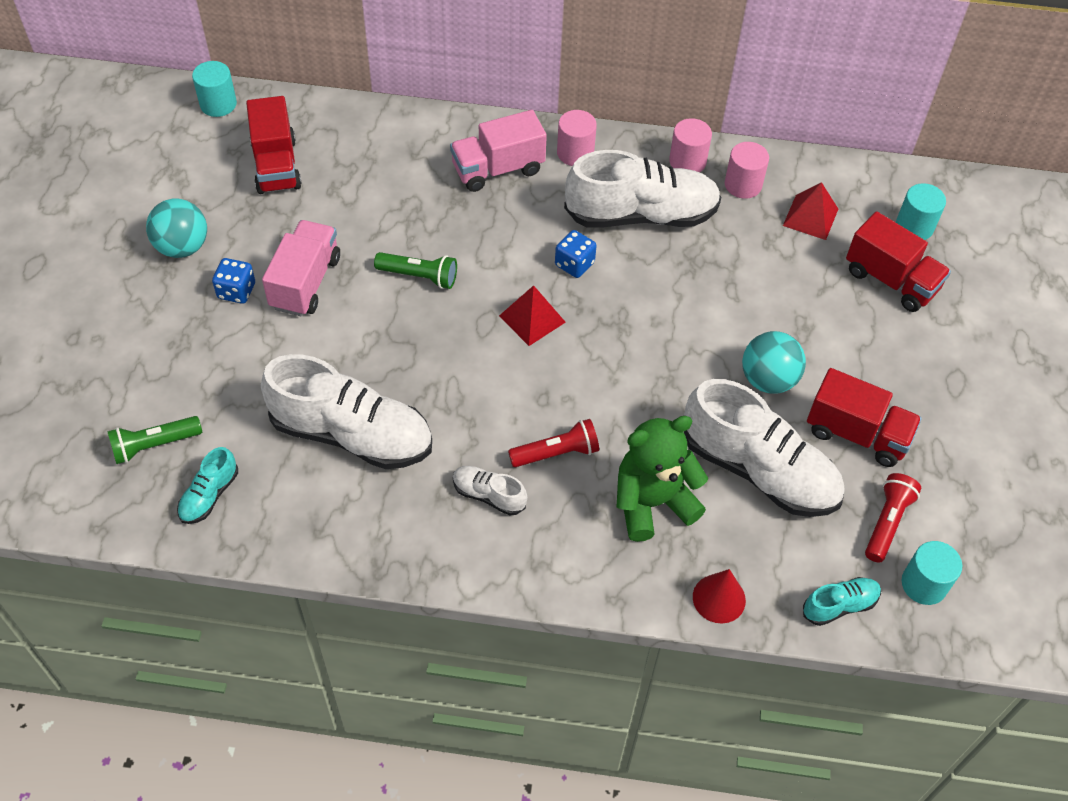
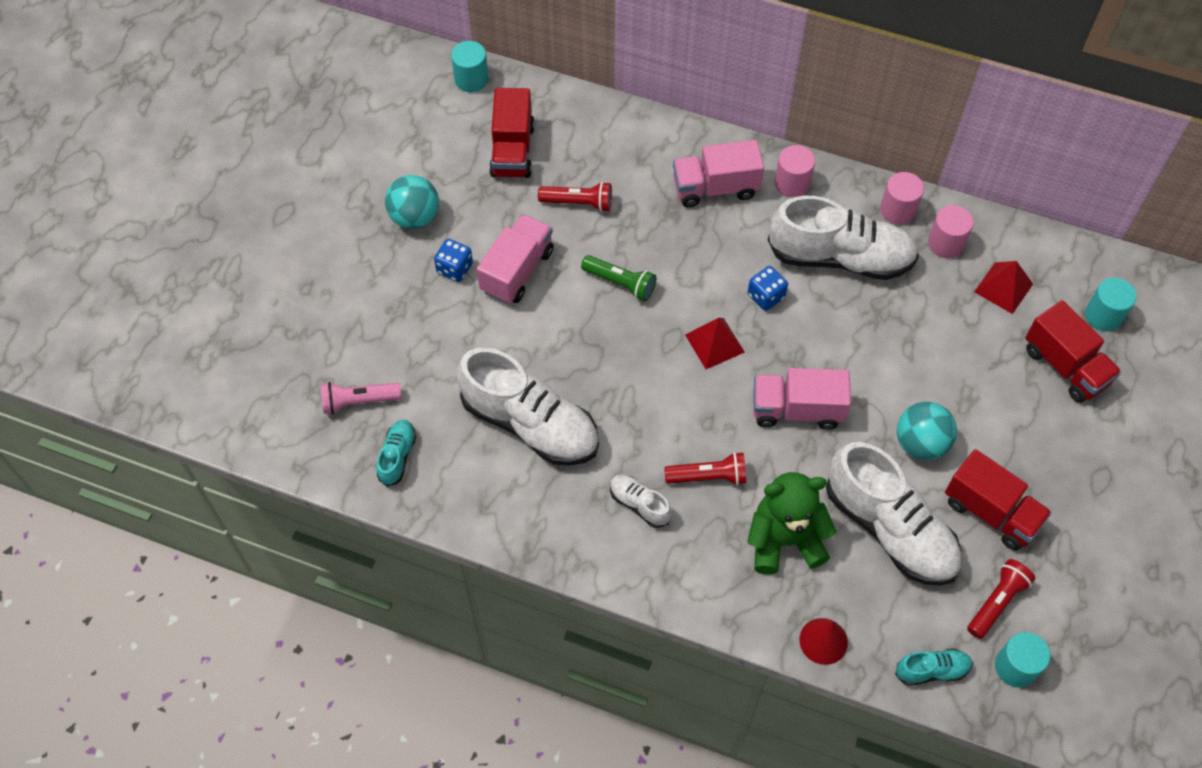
camera: 15 degrees right, 5 degrees up
green flashlight [107,416,202,464] -> pink flashlight [321,382,401,414]
turquoise shoe [177,447,238,524] -> turquoise shoe turned 150 degrees clockwise [376,420,416,487]
none -> red flashlight [538,182,612,212]
none -> pink truck [753,368,851,430]

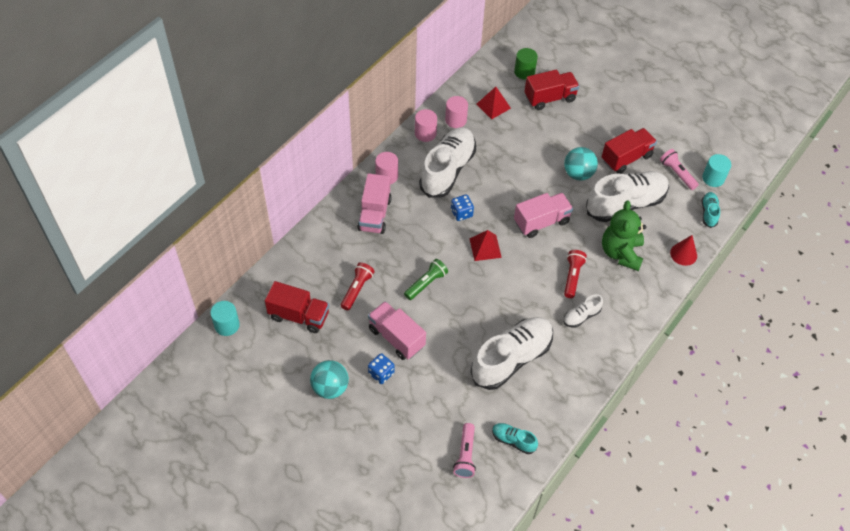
camera: 75 degrees left, 5 degrees down
pink truck [753,368,851,430] -> pink truck turned 135 degrees counterclockwise [514,193,573,238]
red flashlight [967,559,1035,639] -> pink flashlight [660,149,699,190]
turquoise cylinder [1085,278,1137,331] -> green cylinder [514,48,538,80]

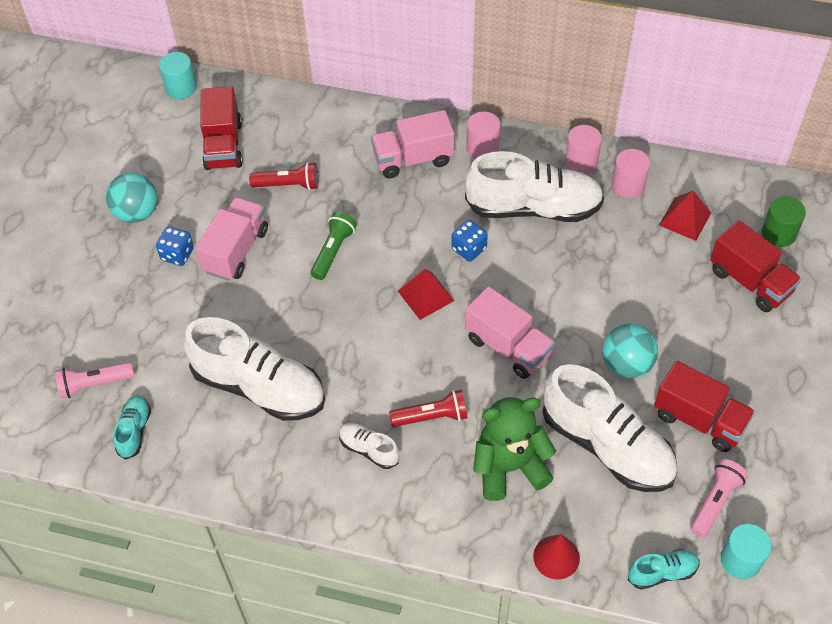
camera: 70 degrees right, 0 degrees up
green flashlight [404,259,448,300] -> green flashlight turned 90 degrees counterclockwise [311,212,357,280]

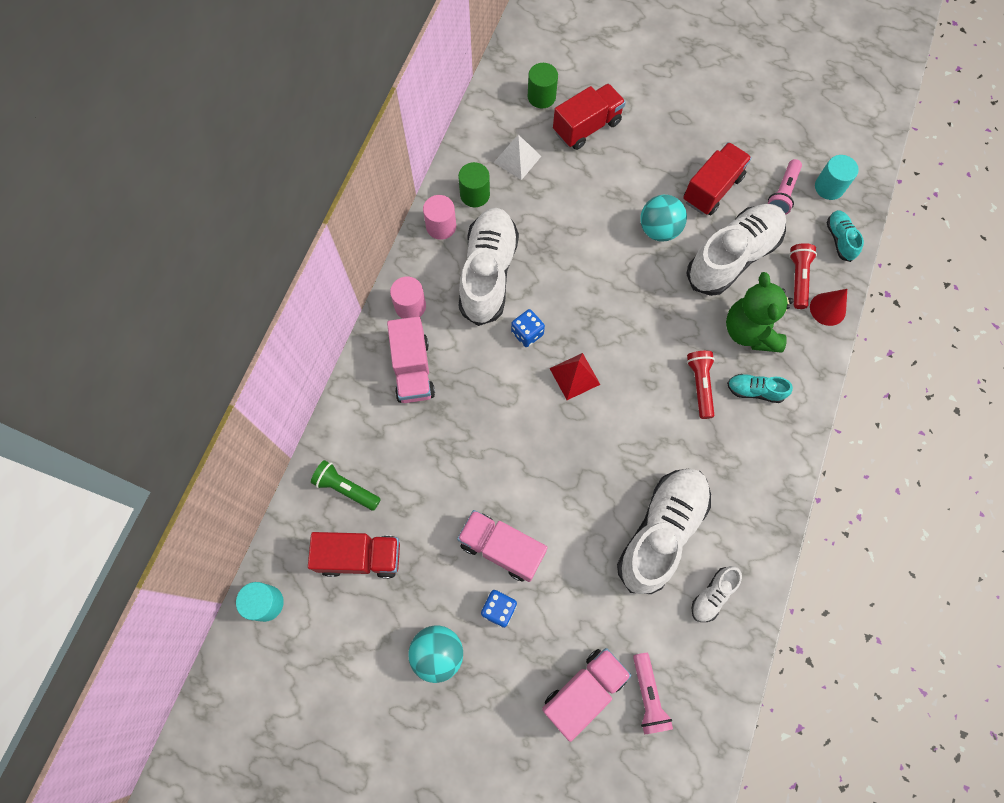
camera: 85 degrees left, 15 degrees up
turquoise shoe [113,395,151,459] -> turquoise shoe moved to [727,374,793,403]
red flashlight [249,162,319,190] -> red flashlight moved to [789,243,817,309]
green flashlight [311,212,357,280] -> green flashlight moved to [311,460,381,511]
white shoe [339,423,399,469] -> white shoe moved to [692,566,742,622]
pink truck [465,287,555,379] -> pink truck moved to [542,648,631,742]
pink cylinder [612,149,650,199] -> green cylinder [458,162,490,207]
red pyramid [659,191,711,241] -> white pyramid [494,134,541,180]
pink flashlight [691,459,748,538] -> pink flashlight turned 105 degrees counterclockwise [768,159,802,215]

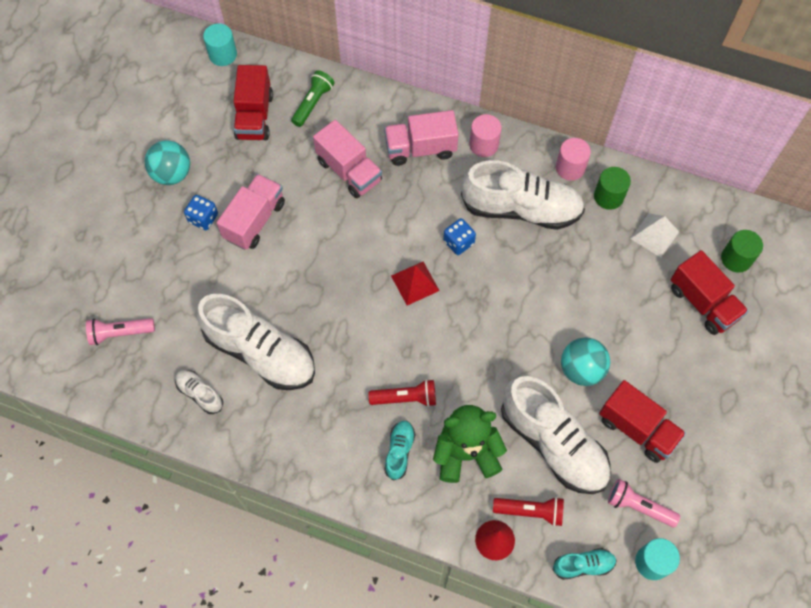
camera: 90 degrees right, 5 degrees down
pink truck [542,648,631,742] -> pink truck moved to [313,120,382,198]

